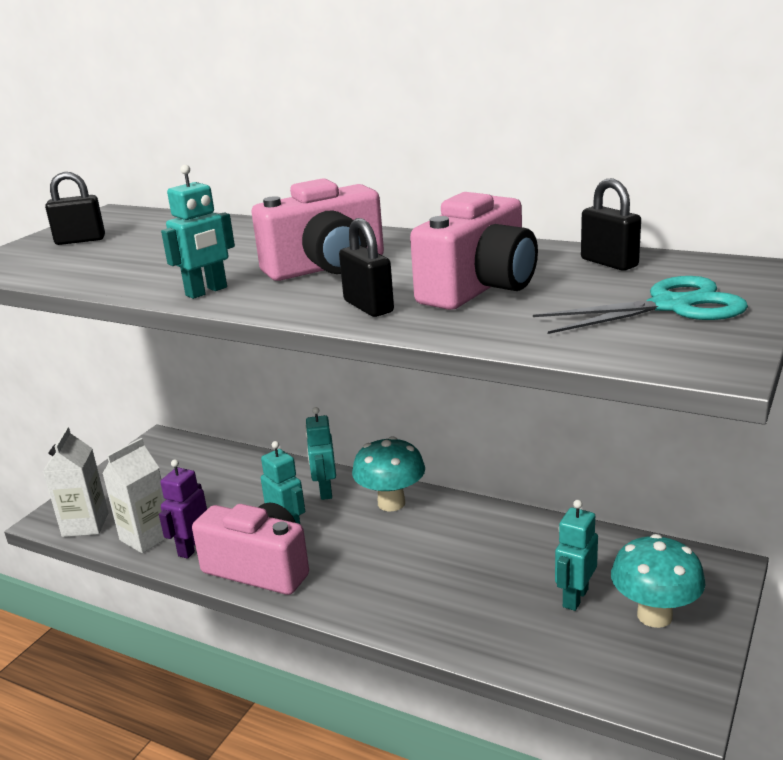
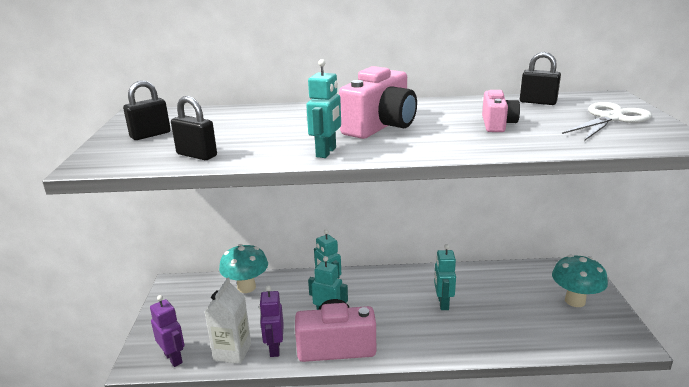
camera: 30 degrees left, 0 degrees up
white carton [43,427,109,537] -> purple robot [150,295,185,367]
black padlock [339,218,394,317] -> black padlock moved to [171,96,217,160]
turquoise mushroom [352,436,425,511] -> turquoise mushroom moved to [219,244,268,293]
pink camera [410,192,538,310] -> pink camera [482,90,520,132], size x0.59
turquoise scissors [533,276,748,334] -> white scissors [562,102,652,141]
turquoise robot [555,500,598,611] -> turquoise robot moved to [434,244,456,310]

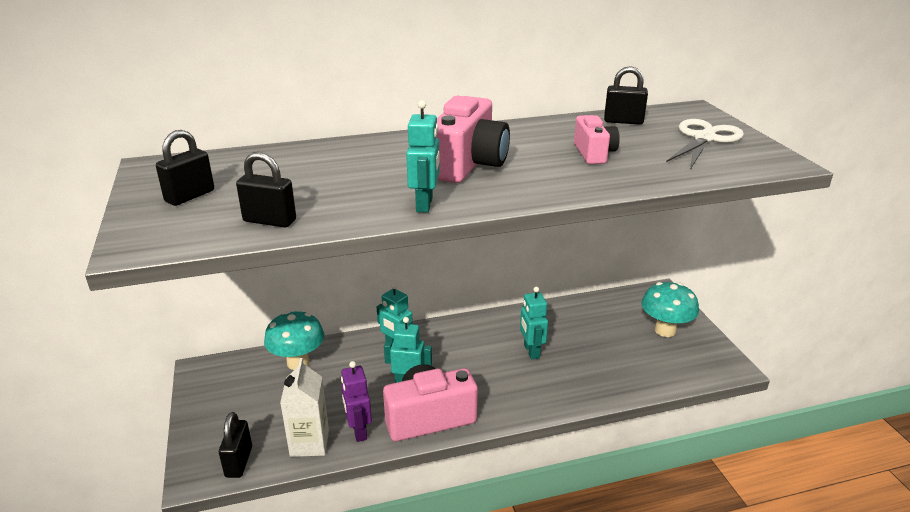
camera: 15 degrees left, 5 degrees up
purple robot [150,295,185,367] -> black padlock [219,412,252,478]

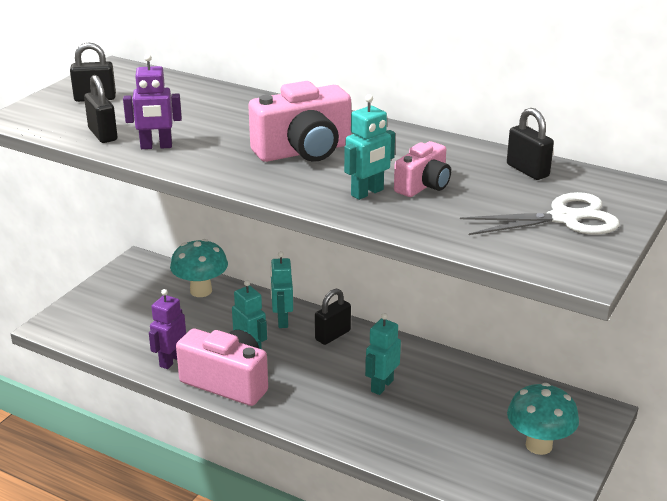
camera: 45 degrees right, 0 degrees up
black padlock [219,412,252,478] -> black padlock moved to [315,289,351,345]
white carton [280,358,329,457] -> none
turquoise robot [406,100,440,213] -> turquoise robot moved to [344,94,395,200]
none -> purple robot [123,54,182,149]

